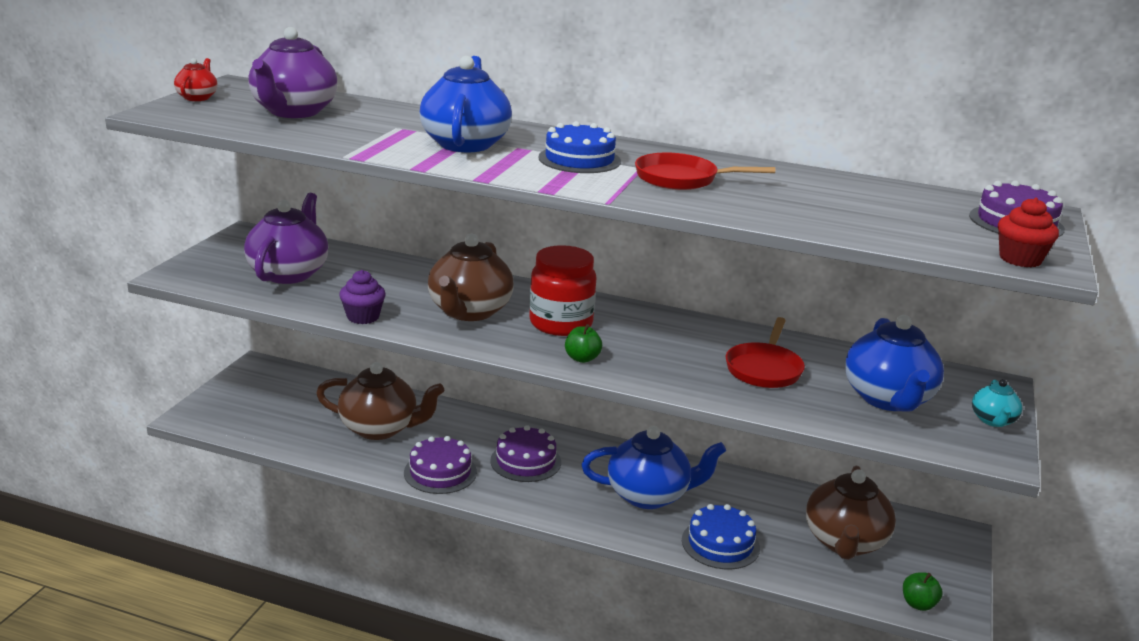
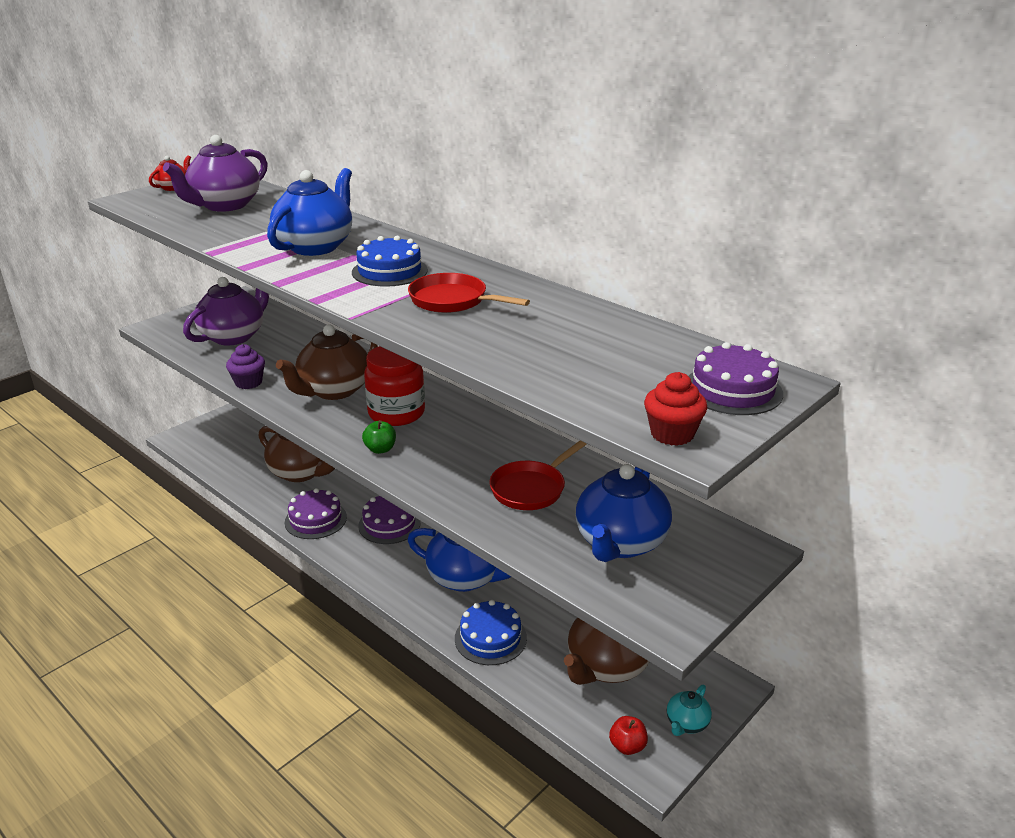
camera: 25 degrees right, 5 degrees up
green apple [903,572,943,611] -> red apple [609,716,648,755]
turquoise teapot [972,379,1022,427] -> turquoise teapot moved to [667,685,712,736]

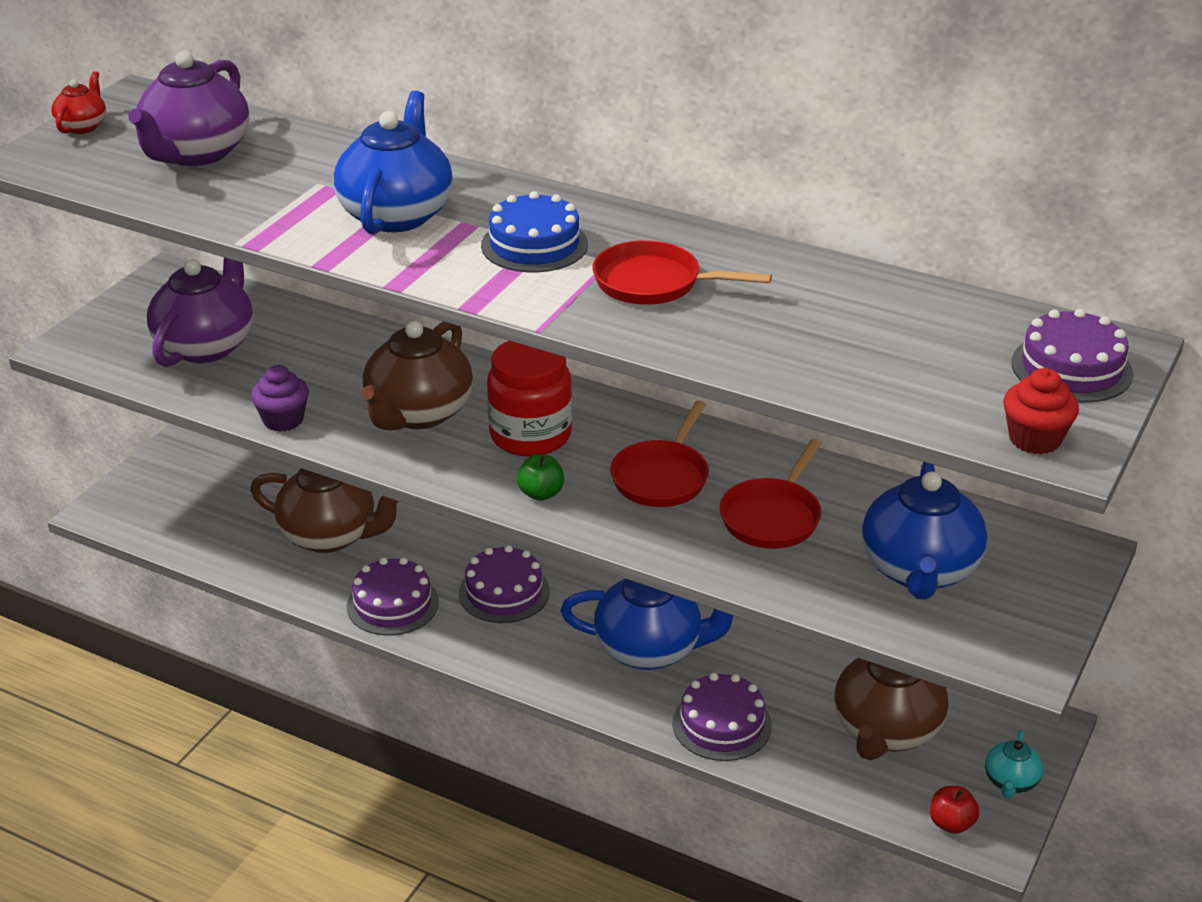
camera: 15 degrees left, 5 degrees up
blue cake [455,600,527,665] -> purple cake [672,673,772,761]
none -> red pan [610,401,709,507]

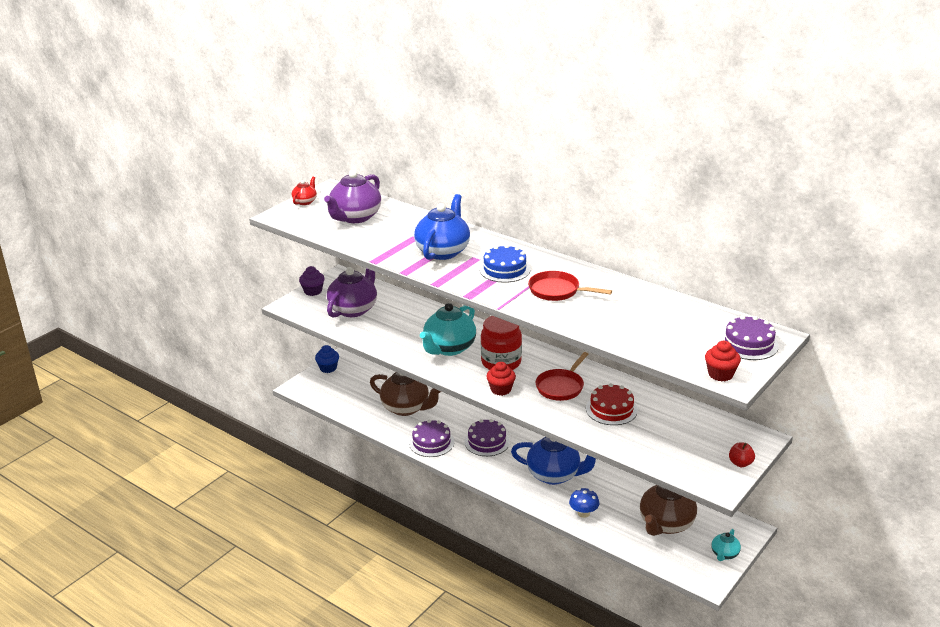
camera: 10 degrees right, 5 degrees down
purple cupcake [251,365,309,432] -> purple cupcake moved to [299,266,325,296]
brown teapot [361,321,473,430] -> turquoise teapot [420,303,476,356]
green apple [517,454,564,501] -> red cupcake [486,362,516,396]
purple cake [672,673,772,761] -> blue mushroom [569,488,599,518]
red pan [720,439,822,549] -> red cake [586,383,638,425]
blue teapot [862,462,987,600] -> none
red apple [930,786,979,834] -> red apple moved to [729,442,755,467]
none -> blue cupcake [315,345,339,373]

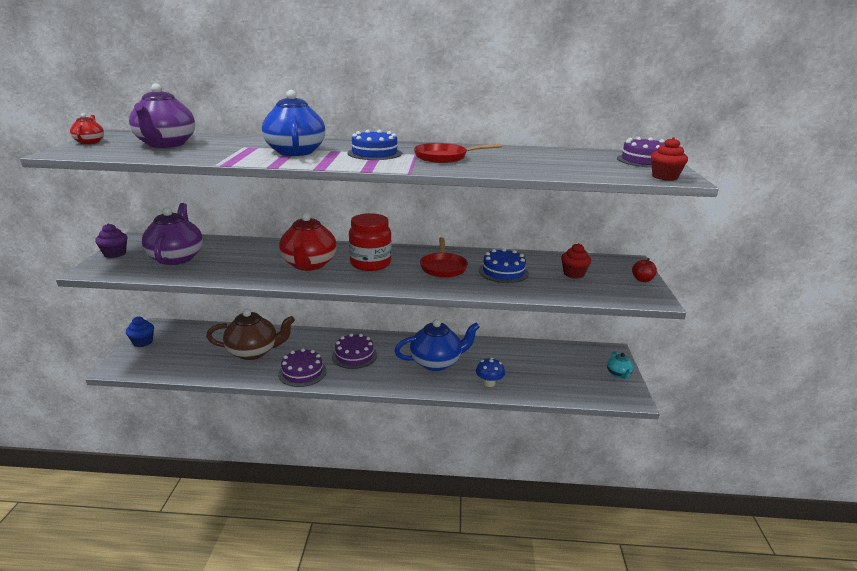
camera: 35 degrees left, 5 degrees down
turquoise teapot [420,303,476,356] -> red teapot [279,213,337,271]
red cupcake [486,362,516,396] -> red cupcake moved to [561,243,591,279]
red cake [586,383,638,425] -> blue cake [479,248,529,283]
brown teapot [640,485,697,536] -> none

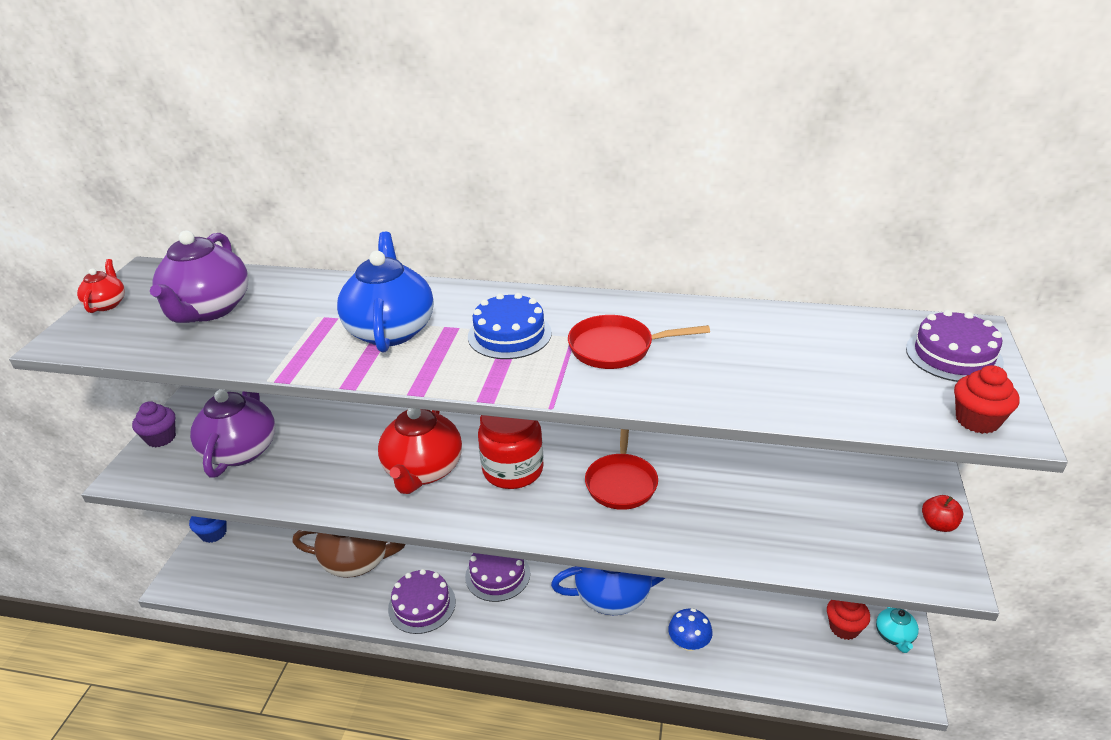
camera: 10 degrees right, 10 degrees up
blue cake [479,248,529,283] -> none
red cupcake [561,243,591,279] -> red cupcake moved to [827,600,870,640]

